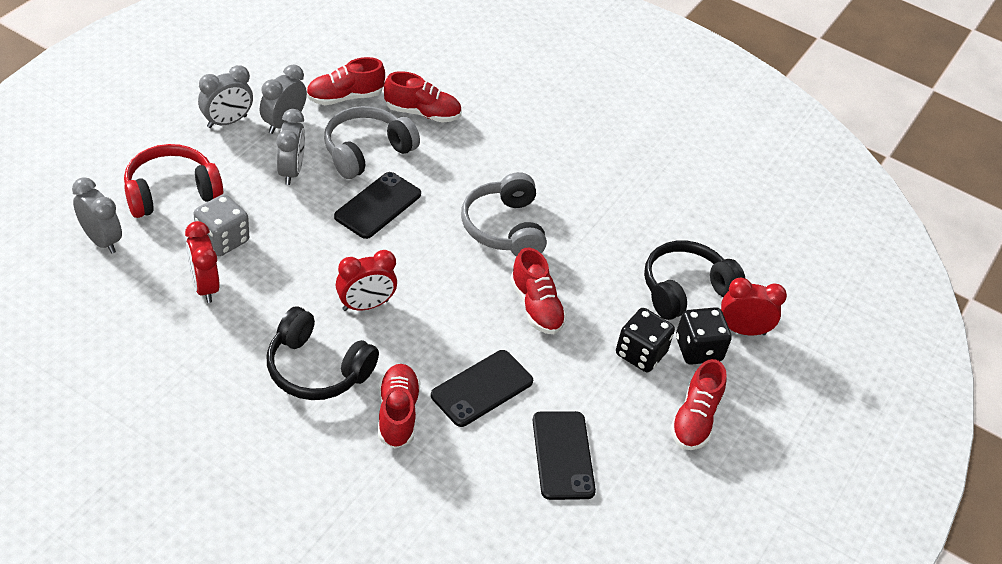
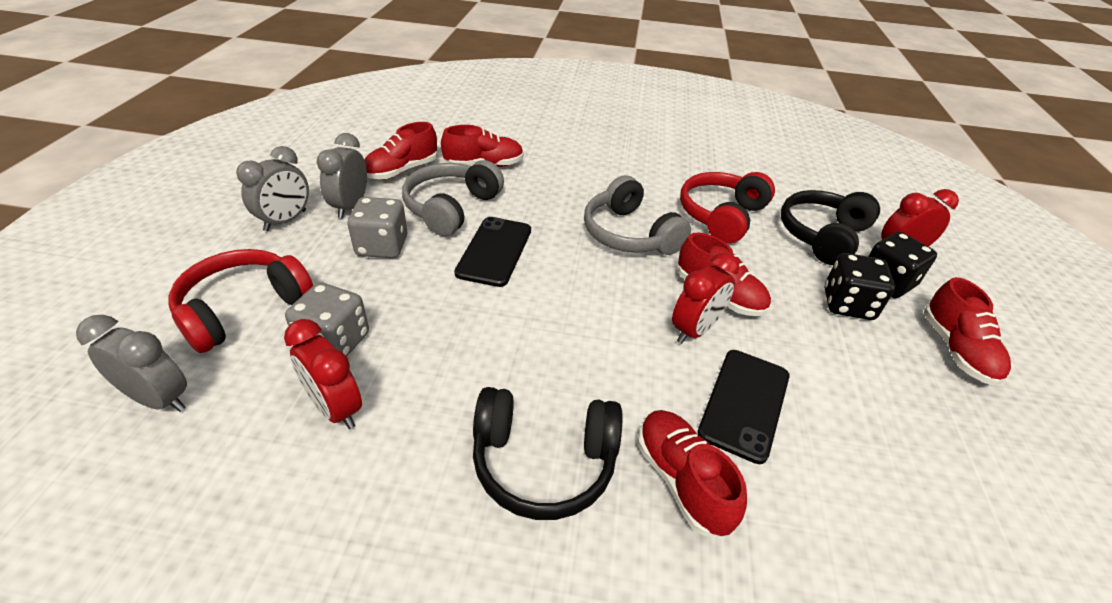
camera: 20 degrees left, 5 degrees down
grey clock [276,109,305,185] -> grey dice [347,197,408,258]
red clock [336,250,397,311] -> red clock moved to [672,252,740,344]
black phone [533,411,596,500] -> none
none -> red headphones [680,172,775,244]

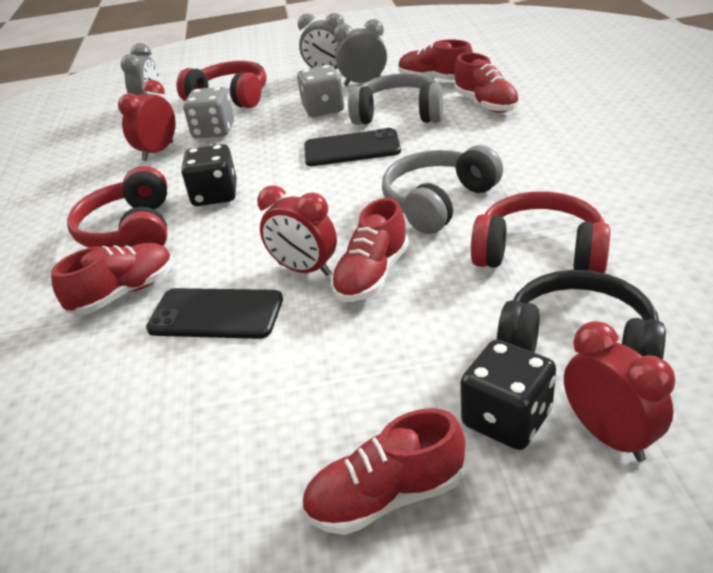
camera: 80 degrees right, 5 degrees down
black headphones [473,387,623,520] -> red headphones [67,166,167,248]
black dice [824,253,895,320] -> black dice moved to [181,144,237,206]

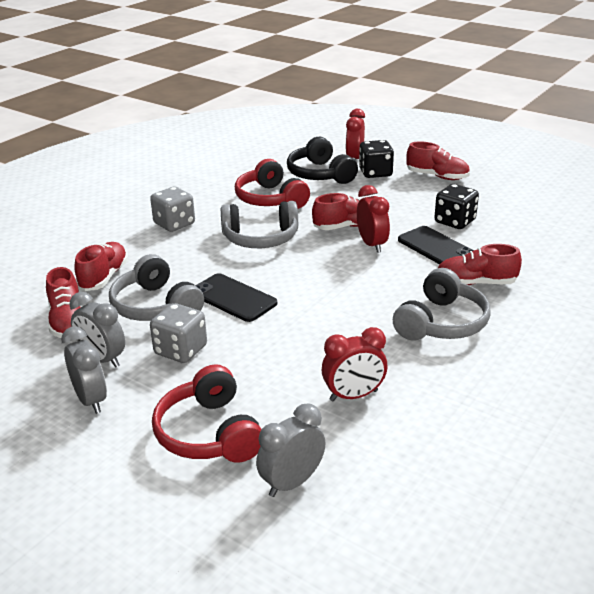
camera: 140 degrees left, 5 degrees down
red headphones [67,166,167,248] -> grey headphones [393,268,491,341]
black dice [181,144,237,206] -> black dice moved to [434,184,479,229]
grey dice [183,87,234,138] -> grey dice moved to [150,187,195,232]

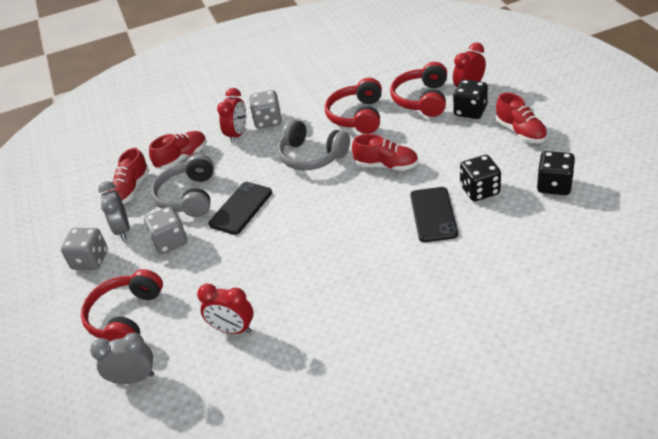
camera: 40 degrees right, 10 degrees up
grey clock [61,326,107,414] -> grey dice [61,228,108,270]
black phone [195,273,277,322] -> black phone turned 45 degrees clockwise [209,182,272,235]
black headphones [287,137,358,184] -> red headphones [390,62,447,117]
red clock [357,185,390,253] -> red clock moved to [217,88,246,143]
grey headphones [393,268,491,341] -> none
red shoe [438,244,522,285] -> none
none -> black dice [537,151,575,195]

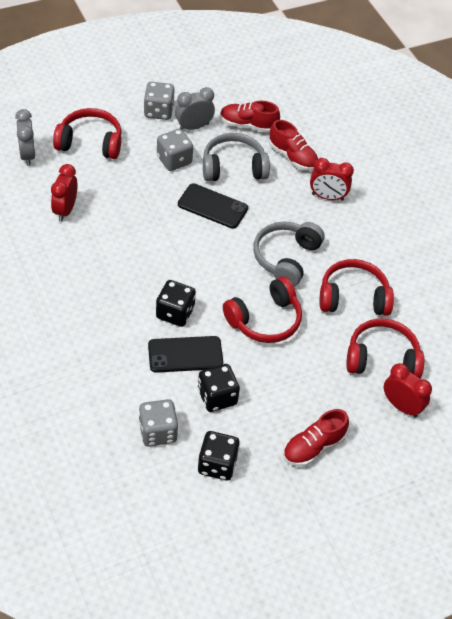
camera: 75 degrees right, 10 degrees up
grey dice [250,90,282,129] -> grey dice moved to [139,399,178,447]
red shoe [352,134,418,171] -> red headphones [223,277,302,343]
black dice [453,79,488,119] -> black dice moved to [156,280,196,327]

